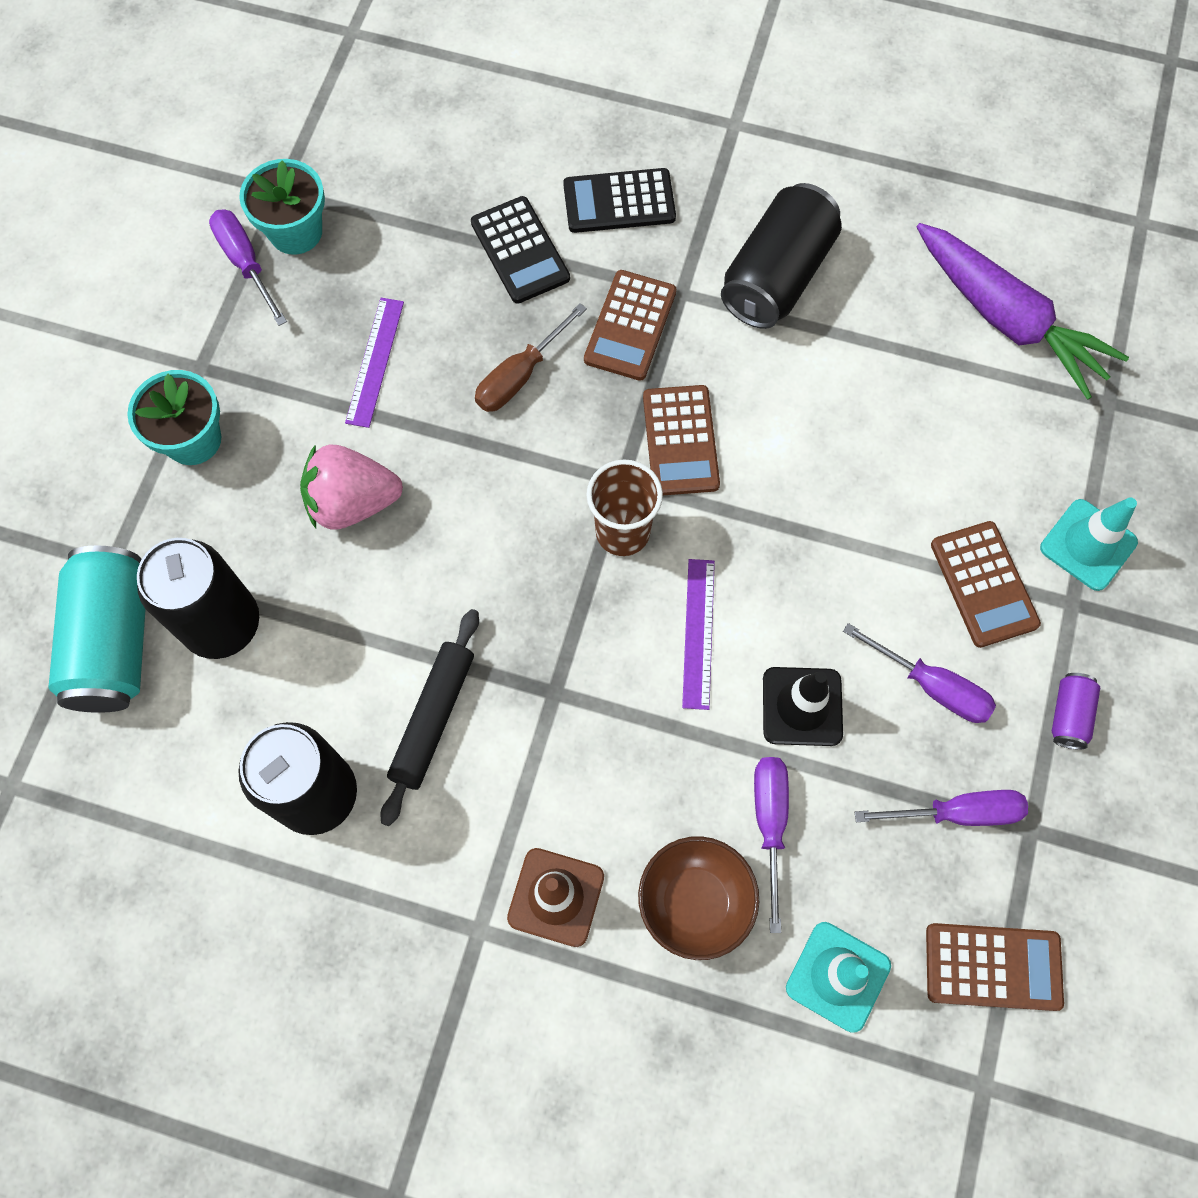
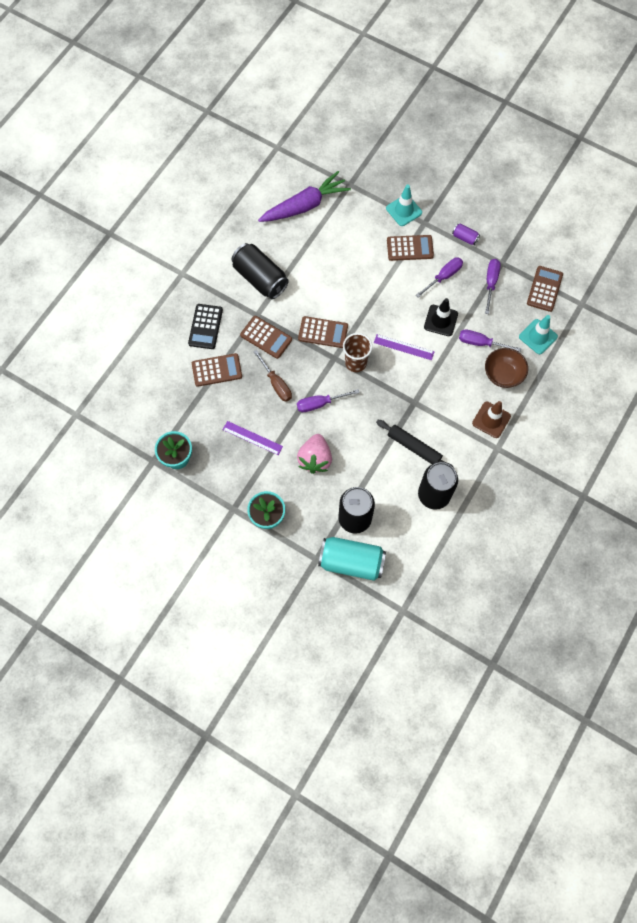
camera: 75 degrees left, 0 degrees up
purple screwdriver [209,209,287,326] -> purple screwdriver moved to [297,389,360,412]
black calculator [471,196,570,304] -> brown calculator [192,353,242,387]

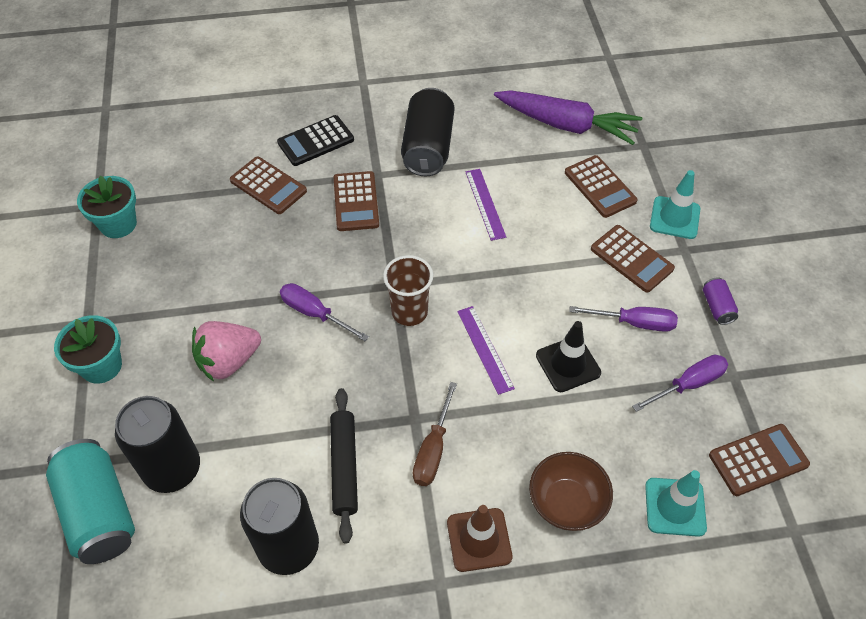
camera: 50 degrees right, 15 degrees down
purple ruler [223,421,283,455] -> purple ruler moved to [466,169,506,241]
brown screwdriver [253,350,292,402] -> brown screwdriver moved to [413,382,457,486]
brown calculator [298,316,348,348] -> brown calculator moved to [565,155,638,218]
purple screwdriver [459,330,521,352] -> none

